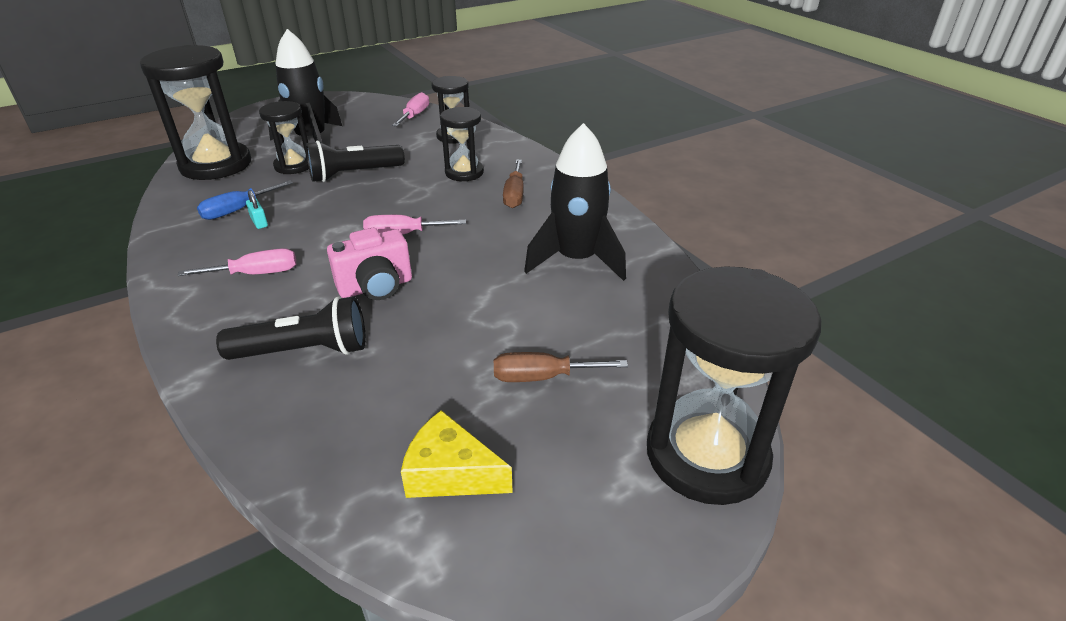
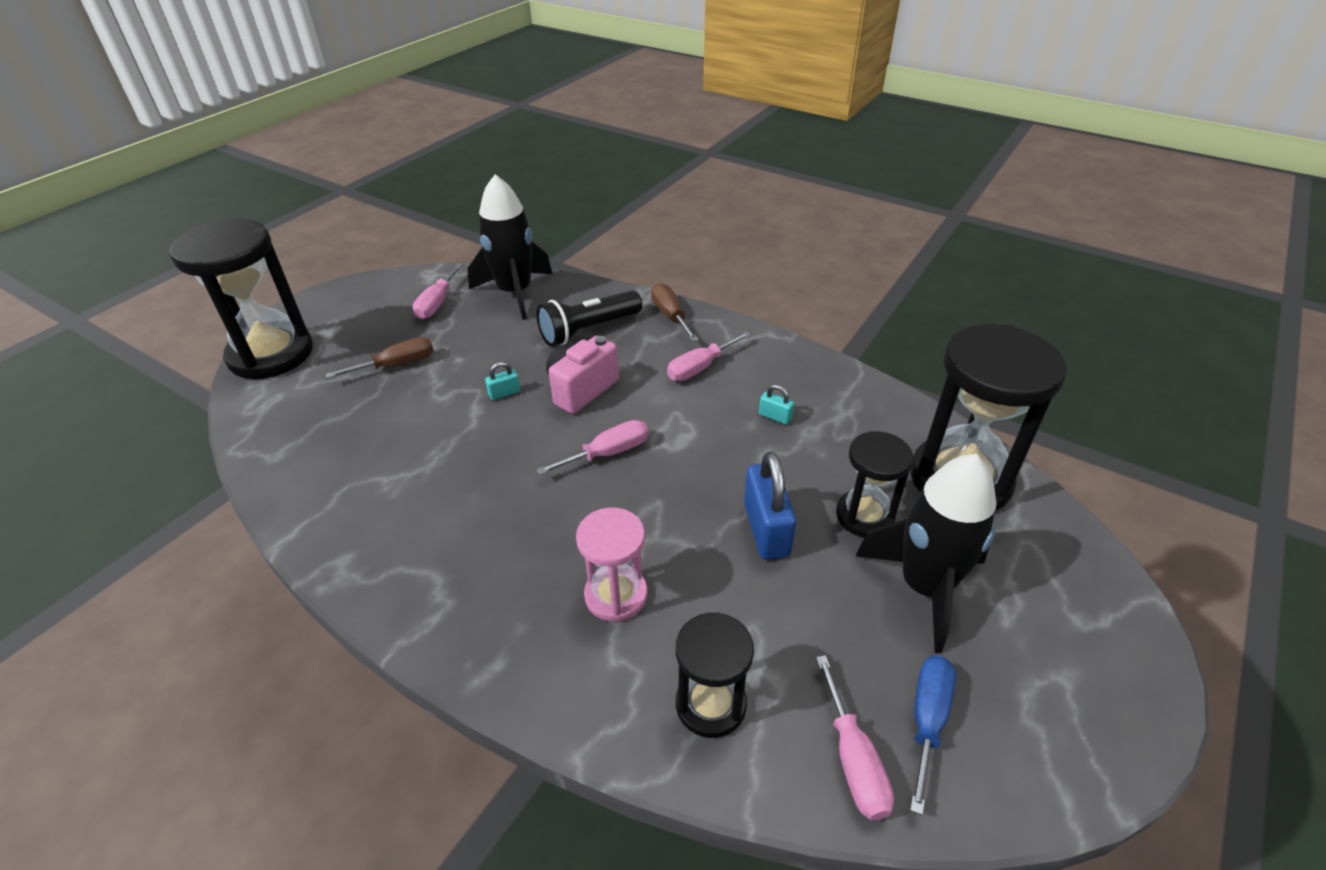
camera: 155 degrees right, 5 degrees up
blue screwdriver [197,180,293,220] -> blue screwdriver moved to [910,656,956,815]
black flashlight [306,141,405,182] -> blue padlock [744,452,796,560]
yellow cheese [401,410,513,498] -> pink screwdriver [413,263,463,319]
black hourglass [440,107,484,181] -> pink hourglass [576,507,648,622]
brown screwdriver [503,160,524,208] -> brown screwdriver moved to [651,283,699,342]
black rocket [524,123,626,281] -> black rocket moved to [468,174,552,320]
none -> turquoise padlock [485,362,521,400]

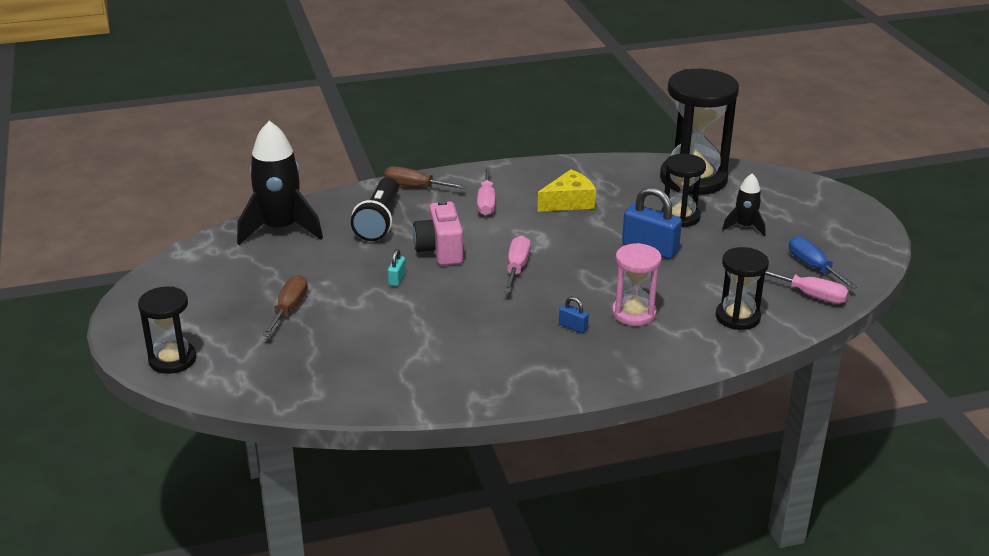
camera: 50 degrees left, 10 degrees down
black hourglass [169,219,313,380] -> black hourglass [138,286,196,374], size x0.56
pink screwdriver [413,263,463,319] -> none
turquoise padlock [759,385,794,425] -> yellow cheese [537,169,596,212]
black rocket [855,454,997,653] -> black rocket [722,174,766,236], size x0.51
none -> blue padlock [559,296,589,333]

